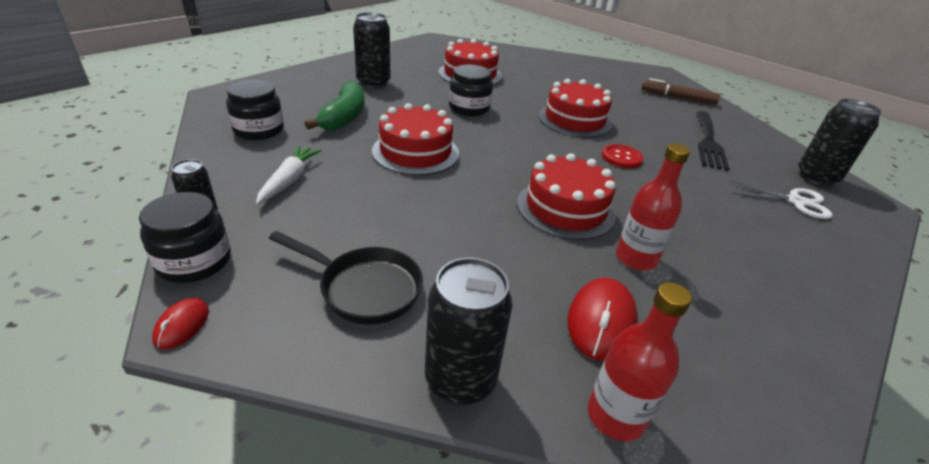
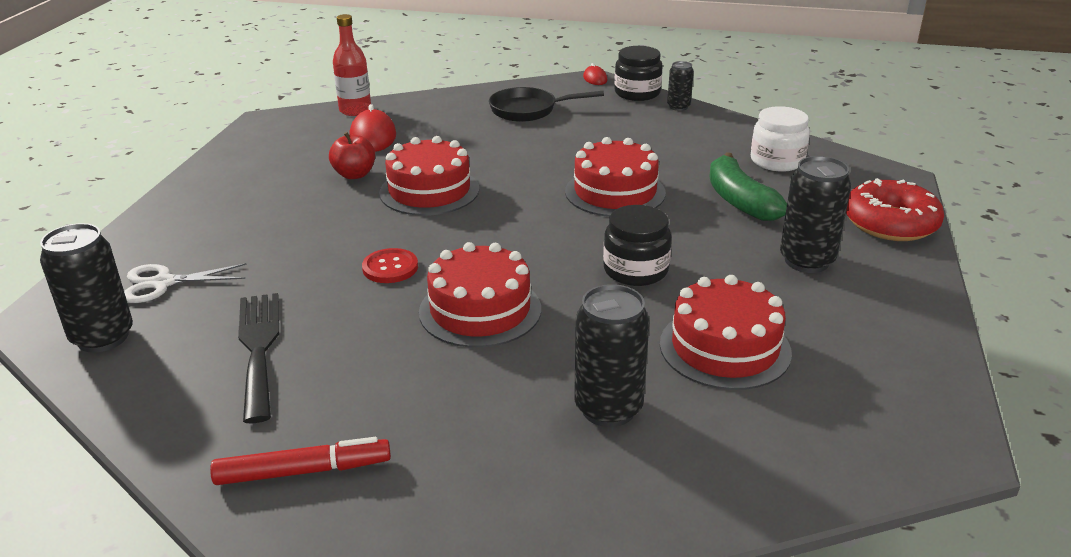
camera: 155 degrees right, 5 degrees down
black jar [226,80,284,140] -> white jar [751,106,810,172]
white carrot [256,146,322,204] -> none
black can [425,258,512,406] -> black can moved to [574,284,650,427]
red bottle [616,143,690,270] -> red apple [329,132,375,179]
brown marker [642,78,720,105] -> red marker [210,437,391,485]
none -> red donut [846,178,944,241]

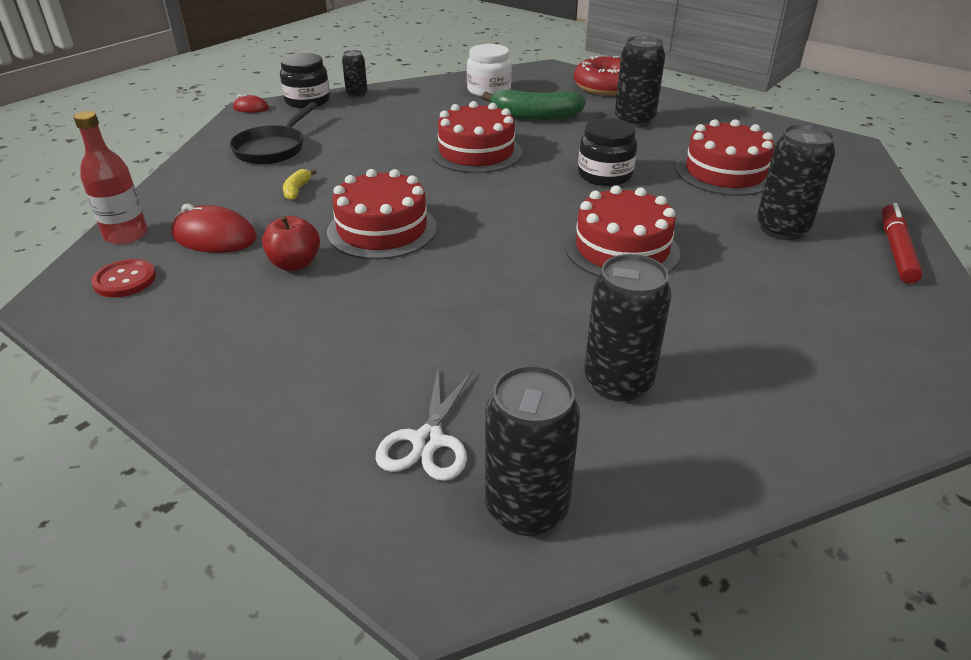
camera: 65 degrees left, 5 degrees up
red marker [210,437,391,485] -> red marker moved to [882,203,923,284]
black fork [238,293,279,423] -> black can [584,254,672,402]
red button [362,248,418,283] -> red button moved to [91,259,156,297]
none -> yellow banana [283,169,317,200]

